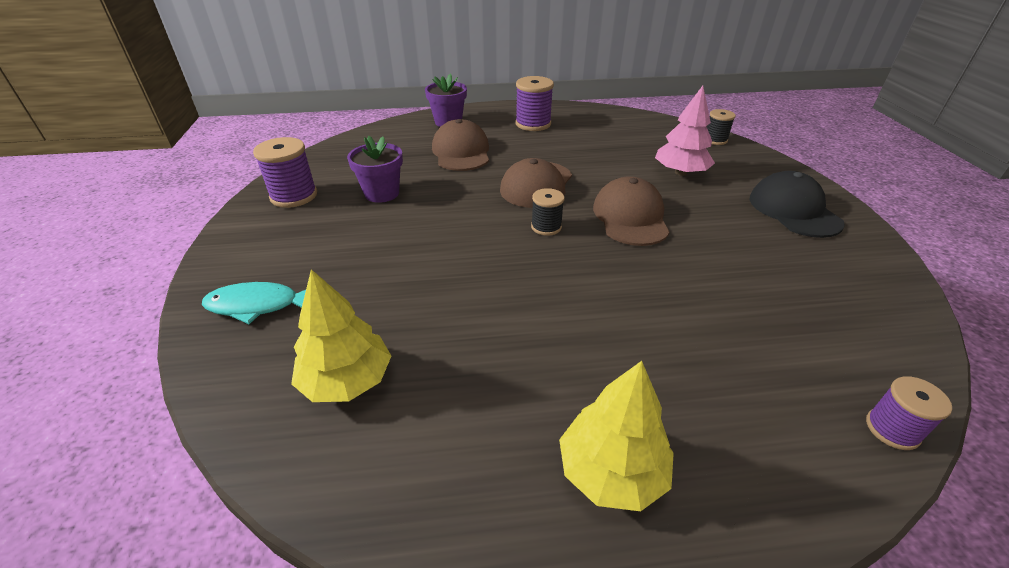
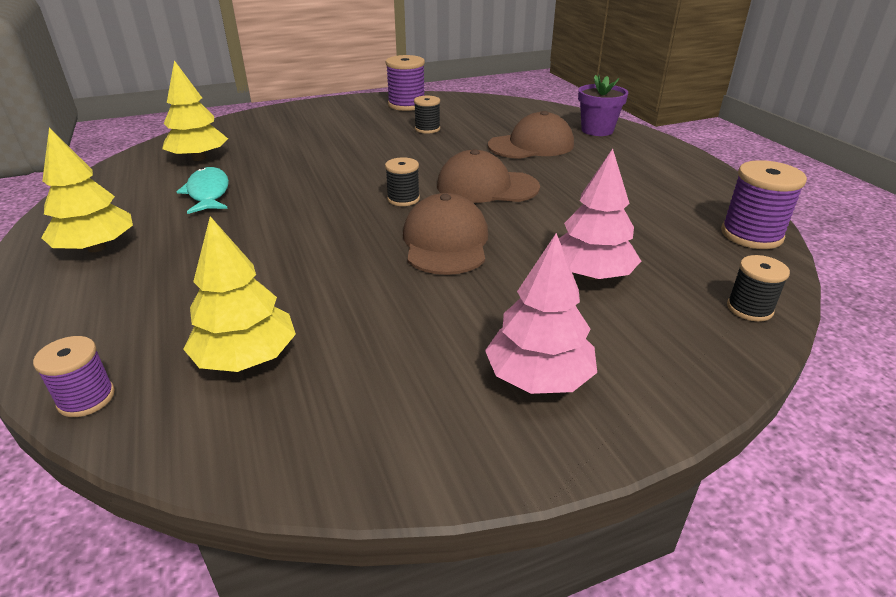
camera: 75 degrees right, 5 degrees down
turquoise fish [202,282,306,324] -> turquoise fish moved to [177,167,229,214]
purple flower pot [347,136,403,203] -> black spool [414,96,440,134]
purple spool [515,76,554,131] -> purple spool moved to [721,160,807,249]
brown cap [593,176,670,246] -> brown cap turned 75 degrees counterclockwise [403,193,488,275]
black cap [749,171,845,238] -> pink tree [485,233,597,394]
none -> yellow tree [183,216,296,372]

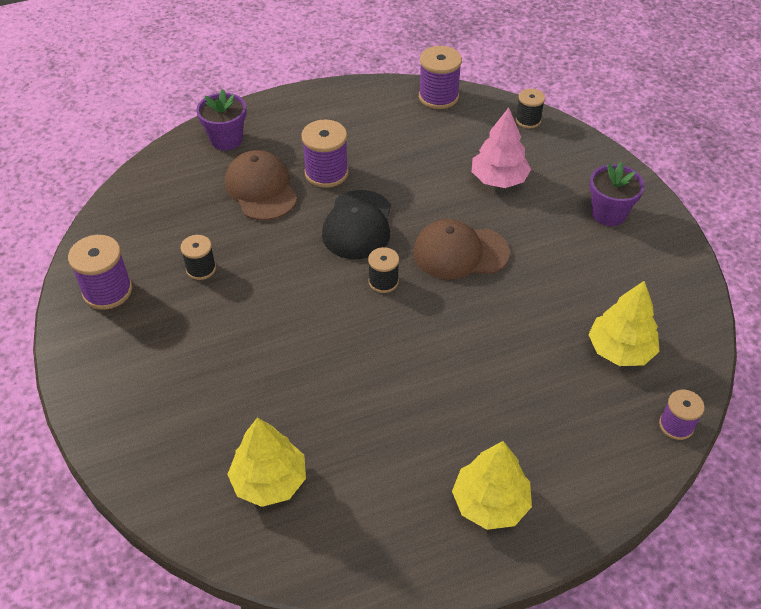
camera: 90 degrees left, 15 degrees up
turquoise fish [177,167,229,214] -> none
brown cap [437,149,540,203] -> black cap [322,190,391,259]
pink tree [485,233,597,394] -> purple flower pot [589,162,645,226]
none -> purple spool [301,119,349,188]

